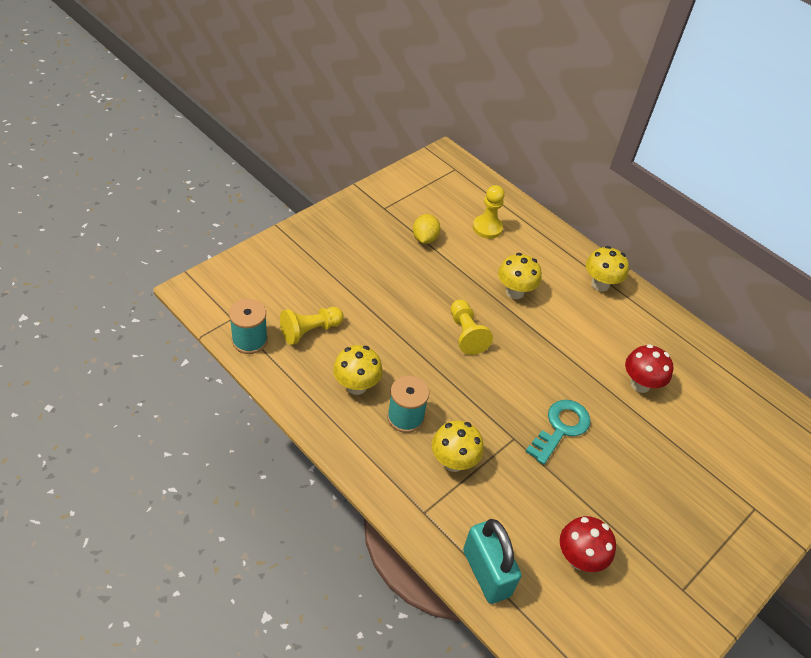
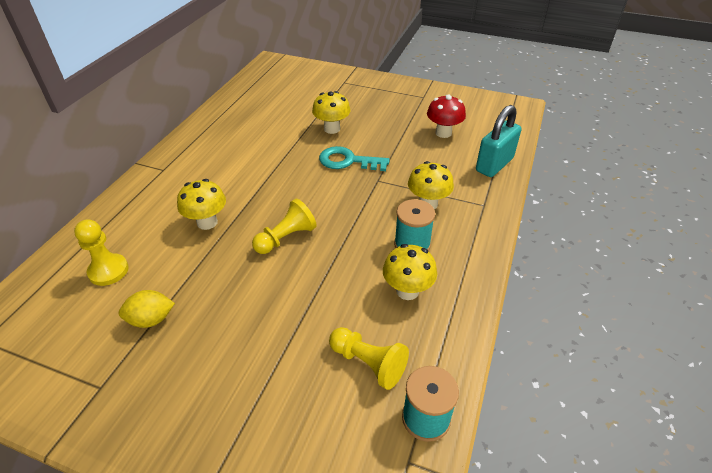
camera: 110 degrees left, 5 degrees down
yellow mushroom [586,246,629,292] -> yellow mushroom moved to [312,91,350,134]
red mushroom [625,344,673,393] -> none

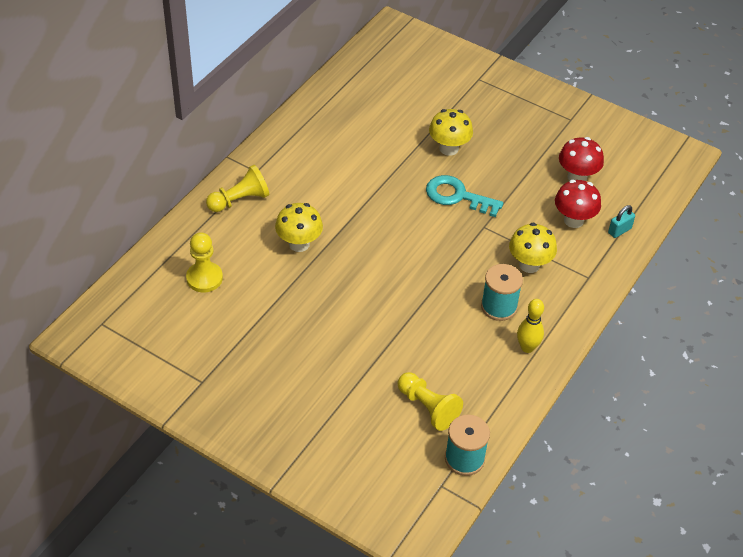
camera: 10 degrees right, 5 degrees up
yellow lemon [118,290,175,328] -> none
yellow pawn [252,198,317,254] -> yellow pawn moved to [206,165,269,212]
yellow mushroom [383,244,437,300] -> none
turquoise padlock [476,105,521,177] -> turquoise padlock [608,205,635,238], size x0.48
none -> yellow bowling pin [517,299,544,353]
none -> red mushroom [555,180,601,228]

